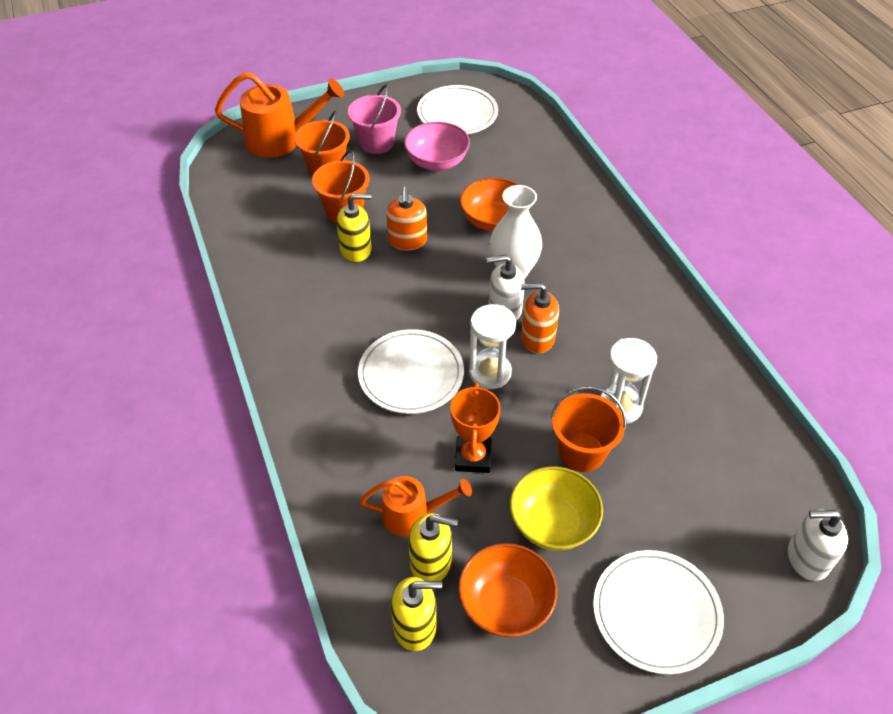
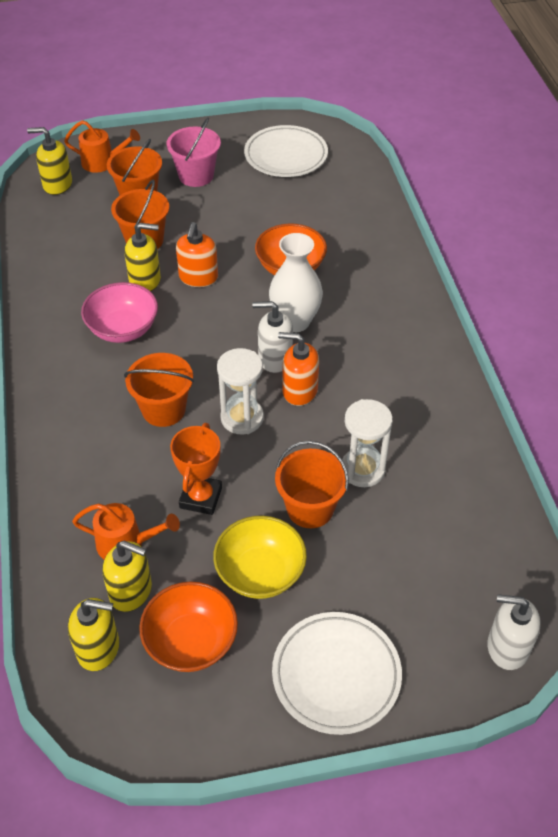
camera: 10 degrees right, 0 degrees up
orange watering can [215,72,344,158] -> orange watering can [64,120,140,173], size x0.60
white plate [358,329,464,414] -> orange bucket [124,353,194,427]
pink bowl [404,122,470,171] -> pink bowl moved to [81,282,158,343]
none -> yellow soap dispenser [27,127,72,195]

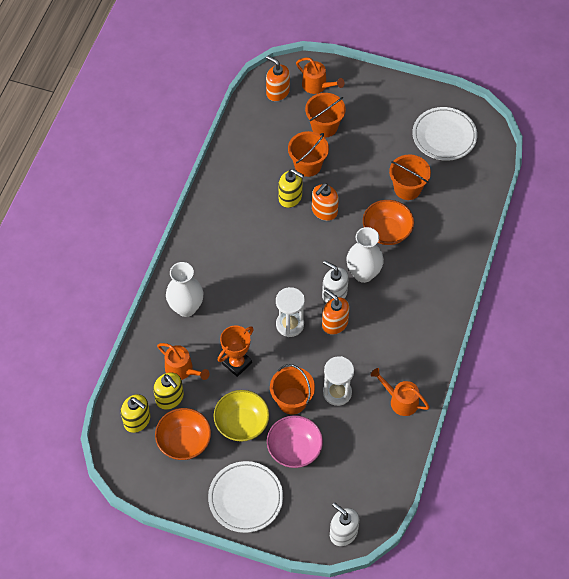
camera: 30 degrees right, 10 degrees up
yellow soap dispenser [27,127,72,195] -> orange soap dispenser [266,55,290,101]
pink bowl [81,282,158,343] -> pink bowl moved to [267,415,323,468]
orange bucket [124,353,194,427] -> orange bucket moved to [389,154,431,200]
pink bucket [167,118,221,187] -> none
none -> white vase [166,262,203,317]
none -> orange watering can [371,368,430,416]

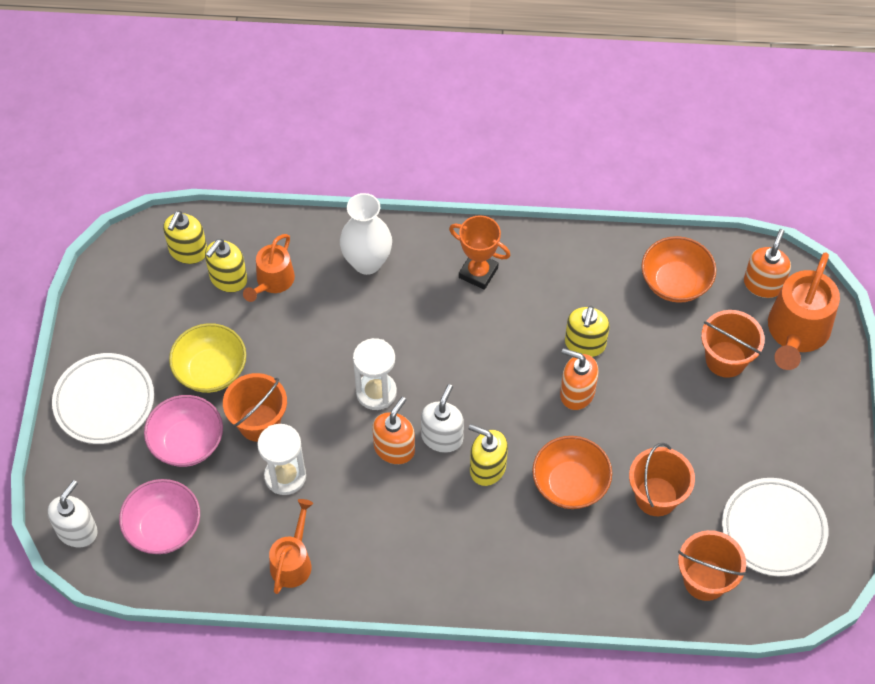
camera: 75 degrees right, 0 degrees up
orange bowl [155,408,211,460] -> orange bowl moved to [641,236,716,303]
orange trophy [218,326,254,377] -> orange trophy moved to [449,215,511,290]
orange bucket [288,131,329,177] -> orange bucket moved to [678,530,746,601]
orange watering can [296,57,345,94] -> orange watering can [768,252,840,370], size x1.65
white vase [346,227,384,283] -> yellow soap dispenser [469,424,508,486]
none -> pink bowl [119,479,200,554]

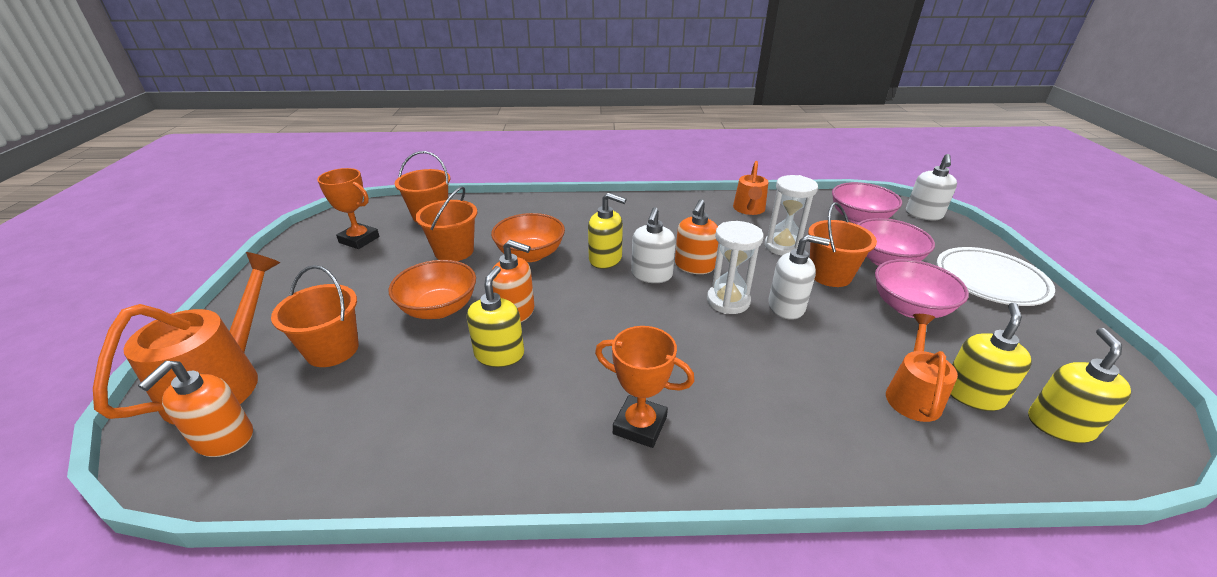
camera: 175 degrees right, 25 degrees down
yellow bowl [169,323,246,393] -> pink bowl [875,259,969,318]
white vase [340,193,392,275] -> none
orange bowl [641,236,716,303] -> orange bowl moved to [388,260,476,319]
white plate [722,478,828,576] -> orange trophy [317,168,379,249]
none -> white soap dispenser [768,234,830,320]

